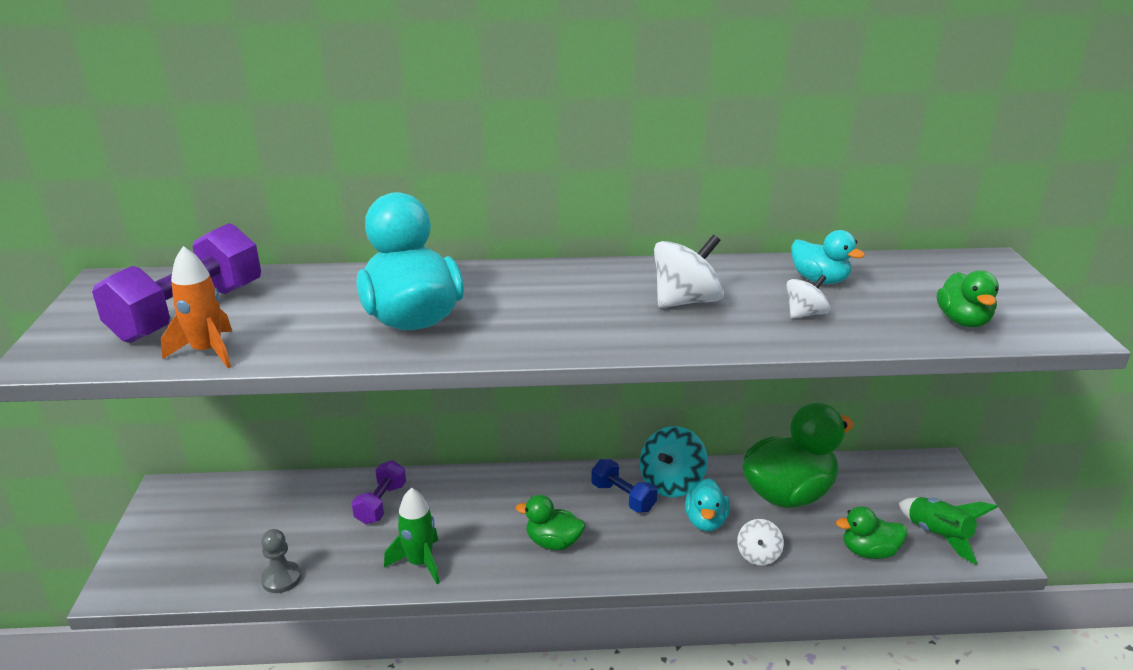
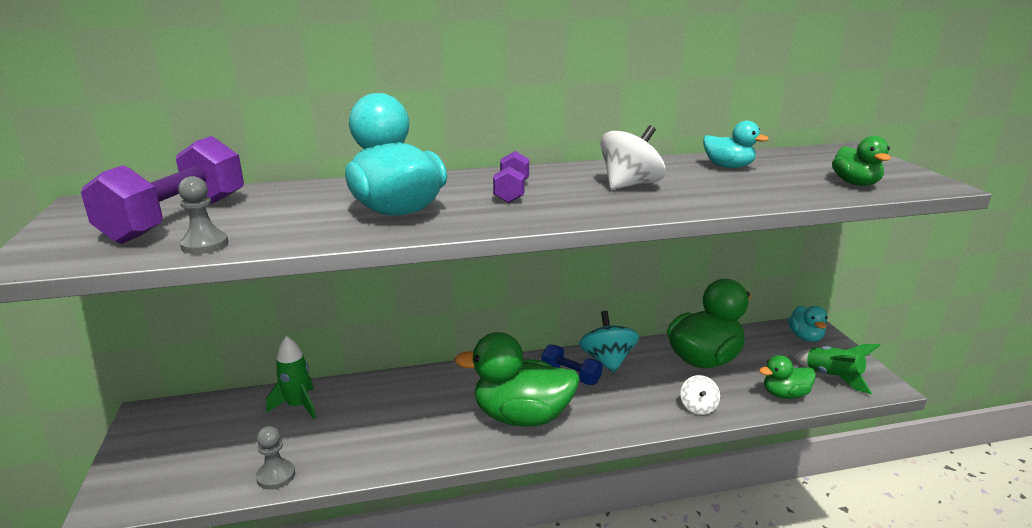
camera: 10 degrees left, 5 degrees down
orange rocket [161,246,232,368] -> grey pawn [178,176,228,254]
purple dumbbell [352,460,406,524] -> purple dumbbell moved to [493,151,529,203]
green rocket [384,488,440,584] -> green rocket moved to [266,336,316,420]
green duck [516,495,585,550] -> green duck [454,332,580,426], size x1.92
turquoise spinning top [640,426,708,497] -> turquoise spinning top turned 150 degrees clockwise [579,311,639,373]
turquoise duck [685,478,730,531] -> turquoise duck moved to [788,306,827,342]
white spinning top [786,274,830,319] -> none

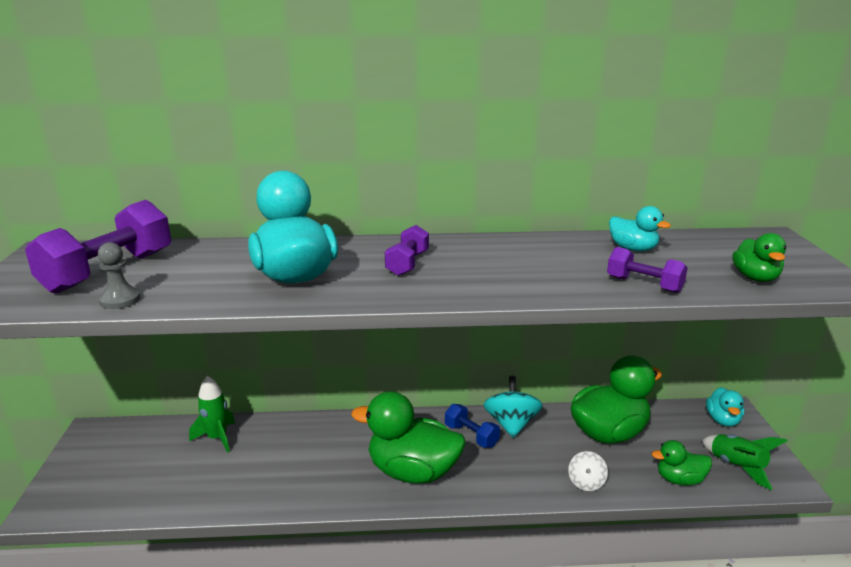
camera: 10 degrees right, 0 degrees up
grey pawn [256,426,295,490] -> none
white spinning top [600,125,666,190] -> none
none -> purple dumbbell [607,247,688,293]

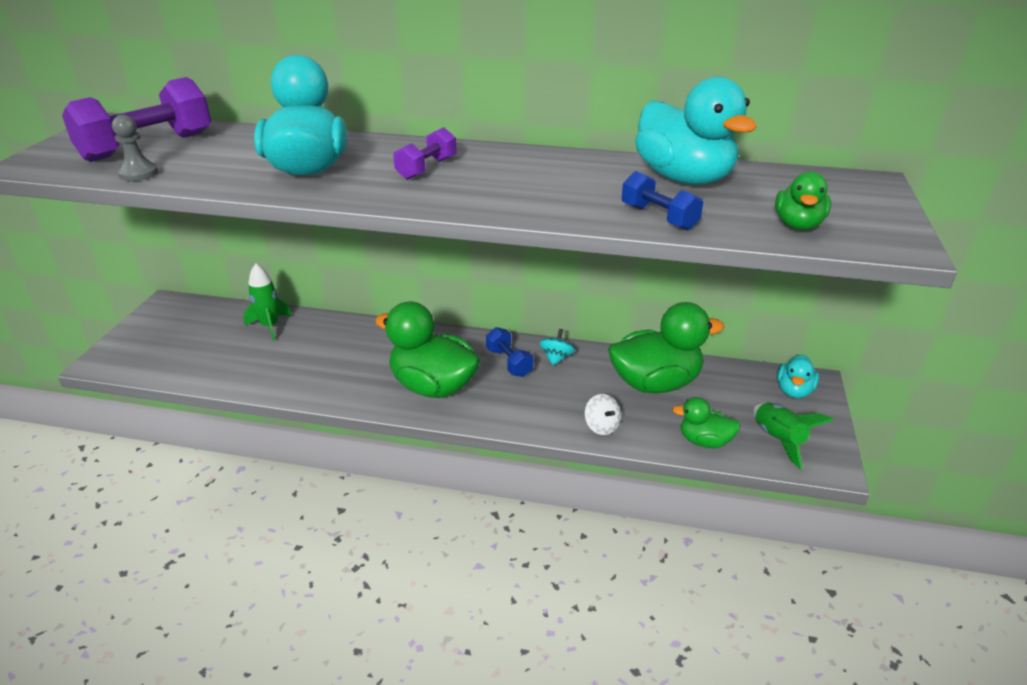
camera: 15 degrees right, 10 degrees up
turquoise spinning top [483,376,543,438] -> turquoise spinning top [540,329,575,366], size x0.58
white spinning top [568,451,608,491] -> white spinning top turned 60 degrees counterclockwise [585,394,621,435]
purple dumbbell [607,247,688,293] -> blue dumbbell [622,171,703,230]
turquoise duck [609,206,671,252] -> turquoise duck [635,77,757,185], size x1.92

